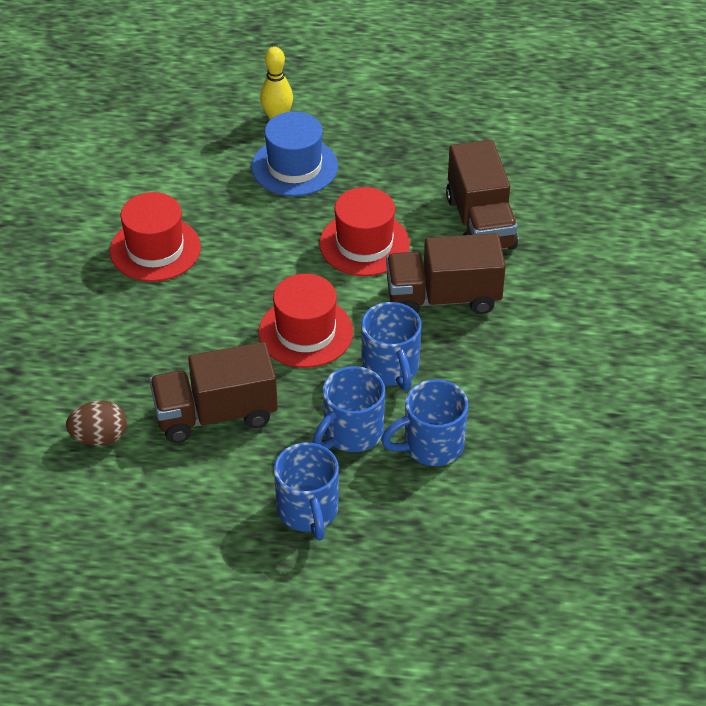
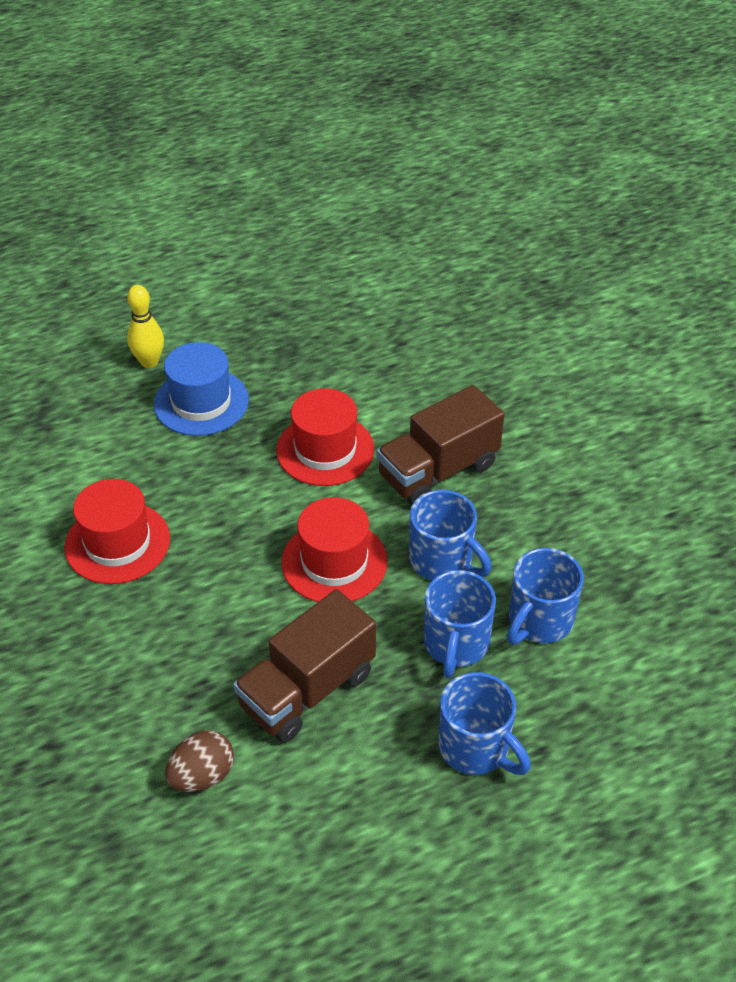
camera: 30 degrees left, 0 degrees up
brown truck [446,140,518,250] -> none

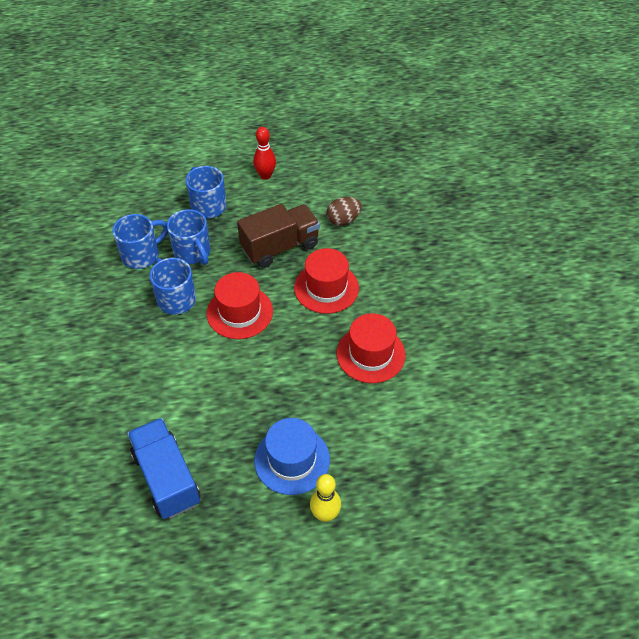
camera: 165 degrees left, 5 degrees up
red hat [276,388,374,486] -> red hat moved to [294,248,359,314]
brown truck [377,385,504,506] -> none
blue mug [424,570,496,678] -> blue mug turned 120 degrees clockwise [167,209,210,265]
none -> blue truck [127,418,201,519]
none -> red bowling pin [253,127,276,180]

